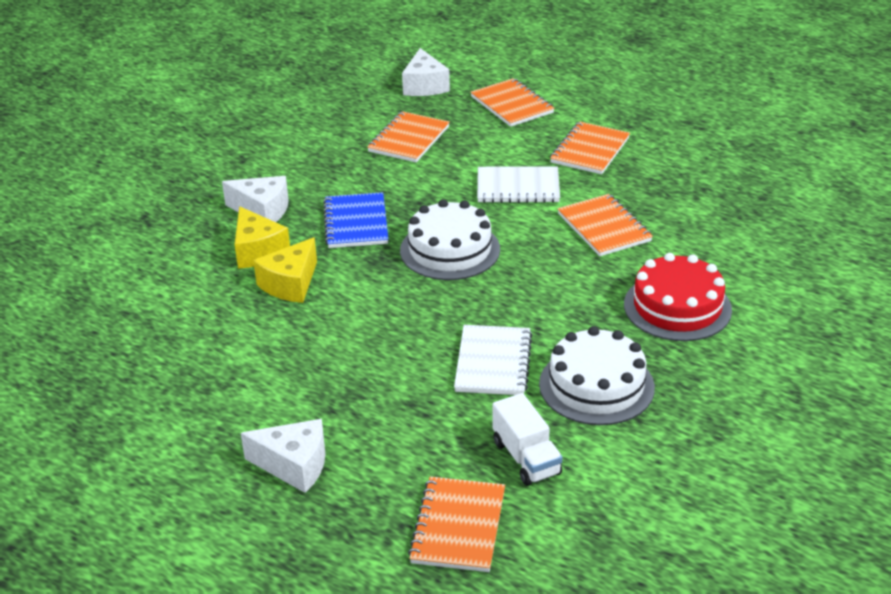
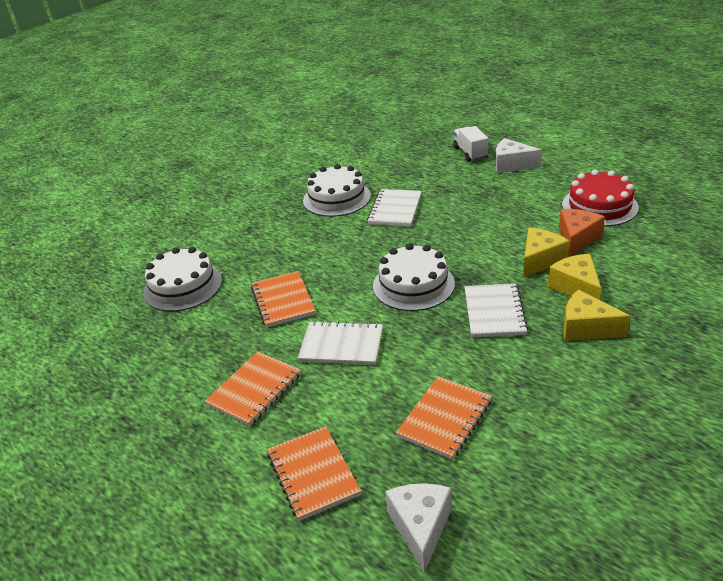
camera: 170 degrees left, 0 degrees up
white cheese [222,176,289,222] -> yellow cheese [563,289,631,341]
blue notebook [323,192,388,248] -> white notebook [464,283,528,338]
orange notebook [408,476,505,572] -> none
white truck [493,393,562,486] -> white truck moved to [453,126,488,162]
red cake [624,253,732,341] -> red cake moved to [562,170,639,226]
none -> white cake [143,247,222,311]
none -> orange cheese [559,209,605,257]

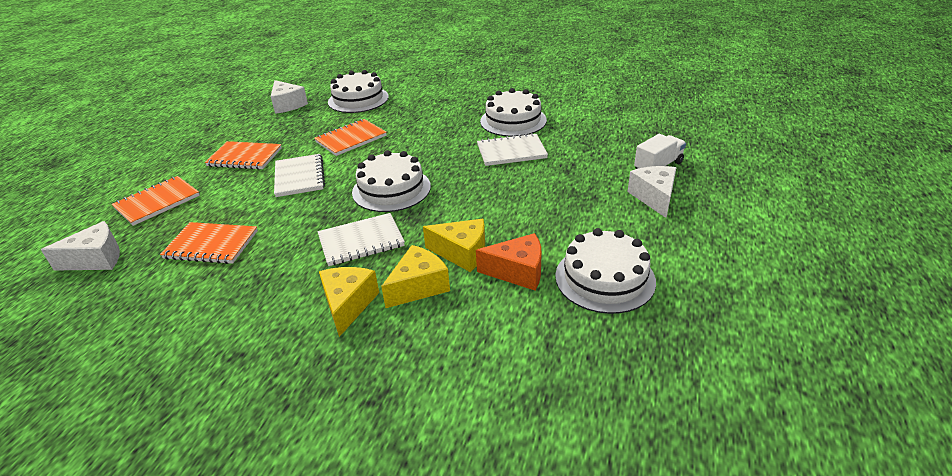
camera: 65 degrees right, 0 degrees up
red cake [562,170,639,226] -> white cake [555,228,656,314]
none -> white cheese [270,80,308,114]

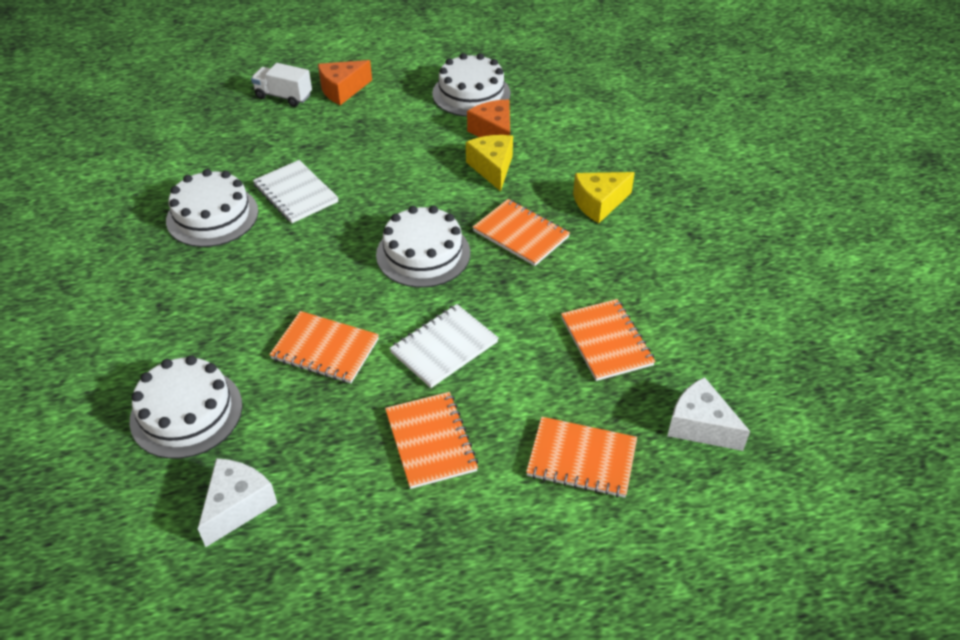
camera: 120 degrees left, 10 degrees up
white notebook [317,213,405,266] -> orange notebook [473,199,570,266]
yellow cheese [381,245,450,308] -> none
white cheese [627,166,677,218] -> orange cheese [318,60,372,105]

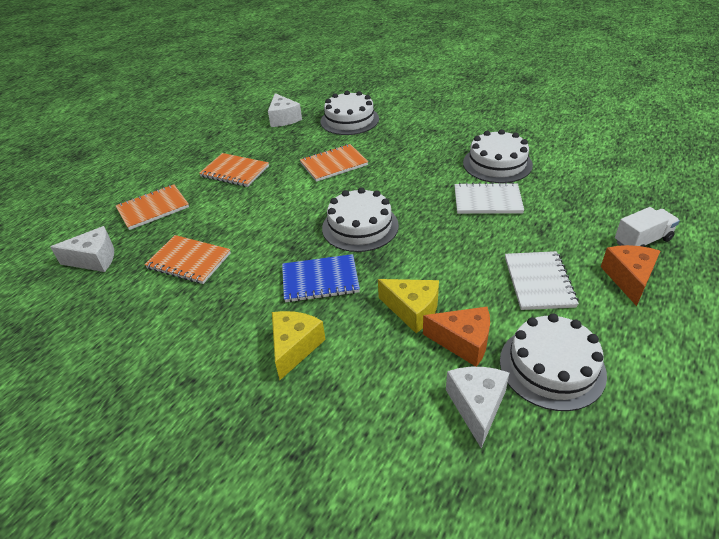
camera: 135 degrees right, 5 degrees down
white notebook [389,304,499,388] -> white notebook moved to [505,251,579,310]
orange notebook [473,199,570,266] -> blue notebook [282,254,360,302]
none -> white cheese [446,367,509,448]

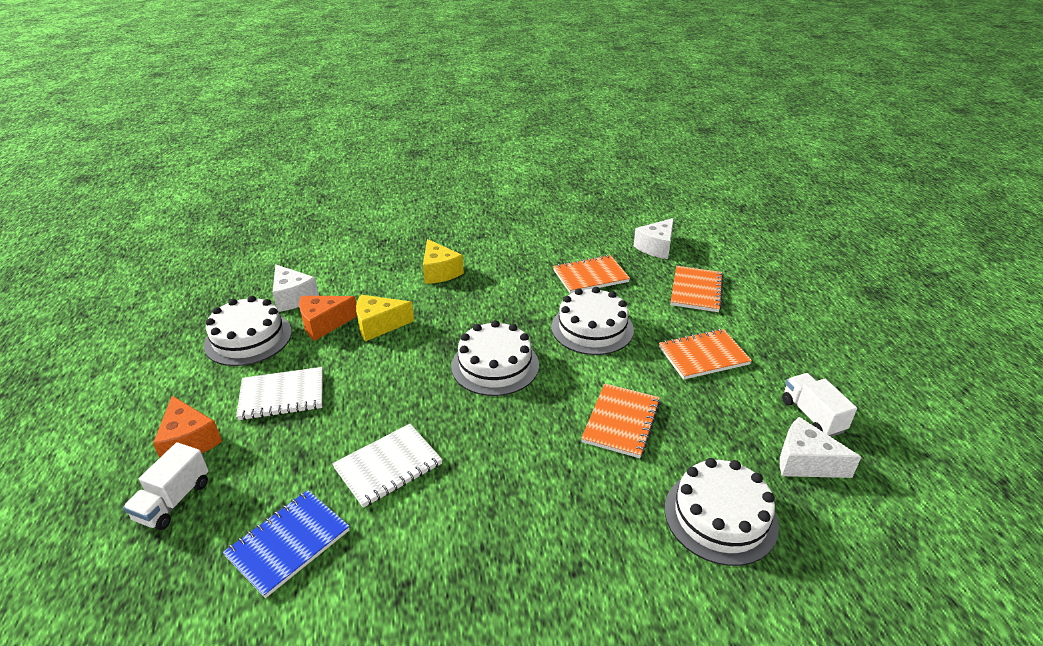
camera: 135 degrees right, 5 degrees down
blue notebook [282,254,360,302] -> blue notebook moved to [223,490,350,598]
white cake [463,129,533,183] -> white cake moved to [551,287,634,355]
white notebook [505,251,579,310] -> white notebook turned 60 degrees counterclockwise [236,367,323,420]
none -> white truck [782,373,857,437]

